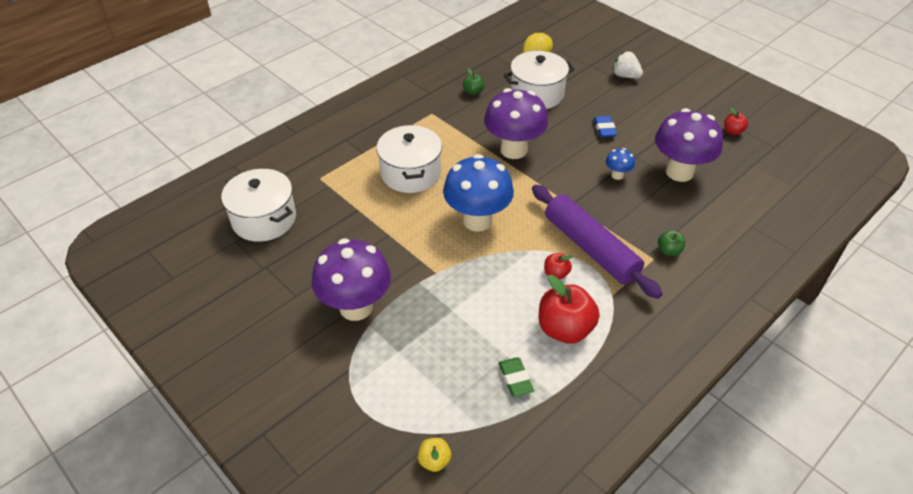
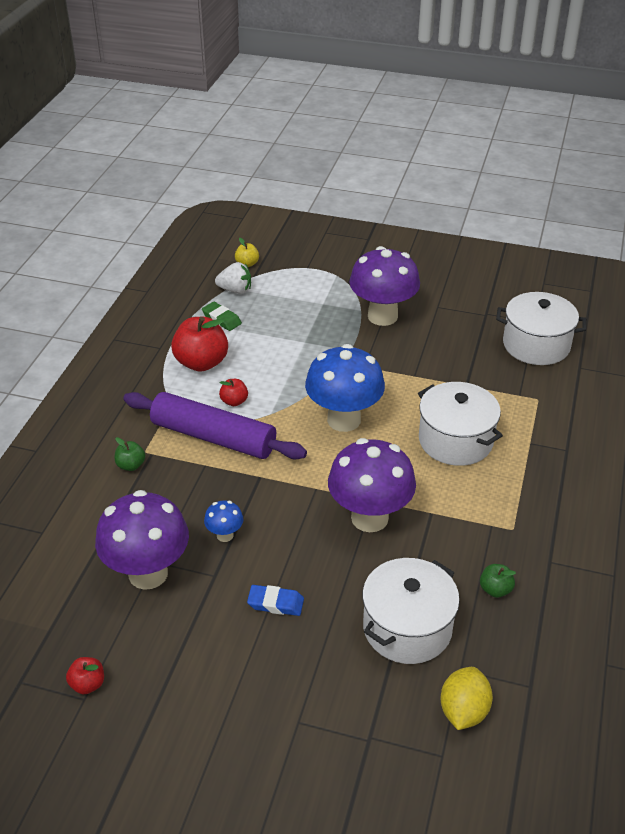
camera: 150 degrees right, 5 degrees down
blue eraser [594,116,617,137] -> blue eraser turned 45 degrees counterclockwise [247,585,304,616]
white strawberry [612,51,643,78] -> white strawberry moved to [215,262,251,294]

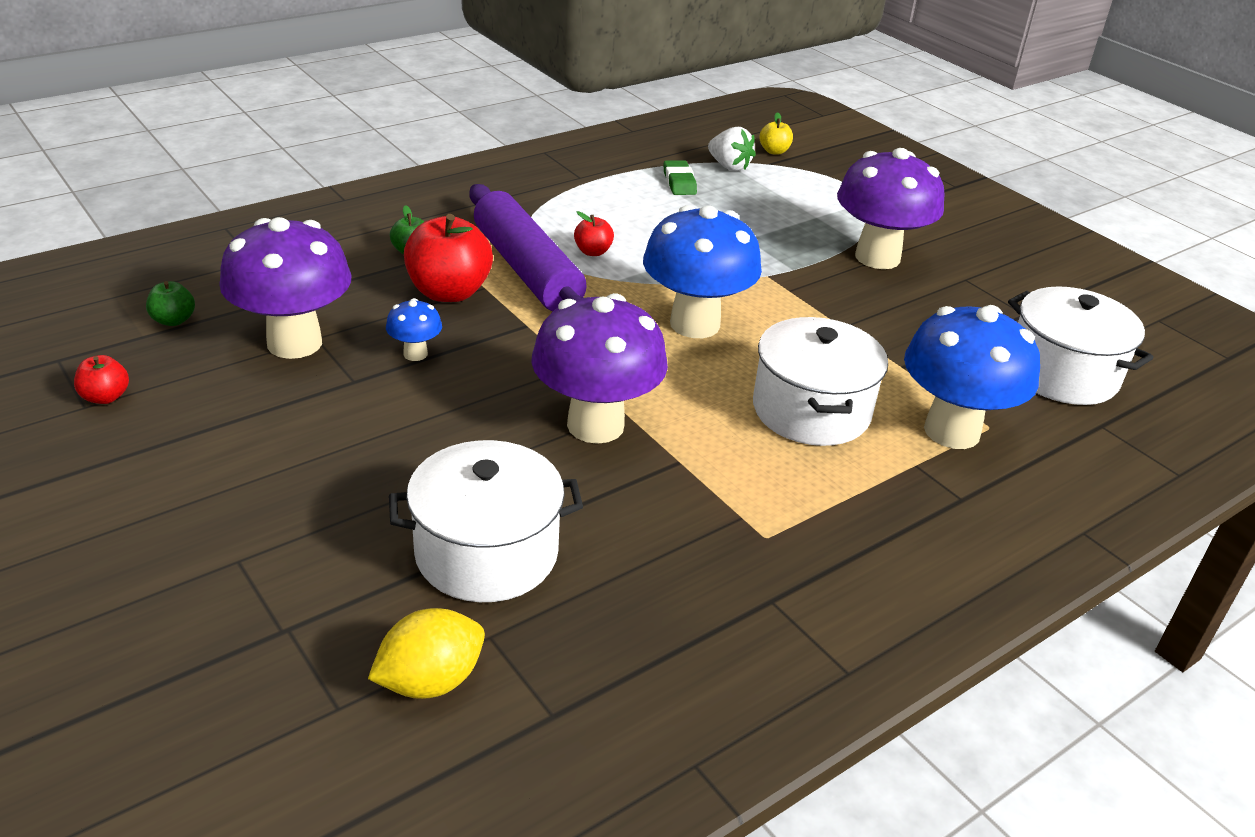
camera: 35 degrees right, 5 degrees down
red apple [171,317,228,372] -> red apple moved to [404,214,493,302]
blue eraser [247,585,304,616] -> none
green apple [480,564,516,598] -> green apple moved to [146,281,195,326]
none -> blue mushroom [904,305,1040,449]

